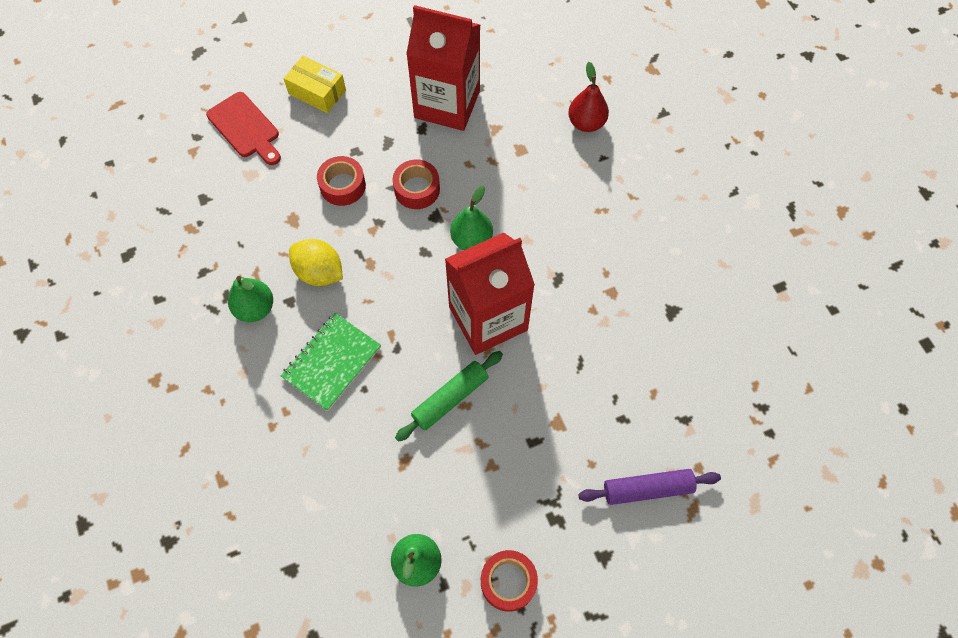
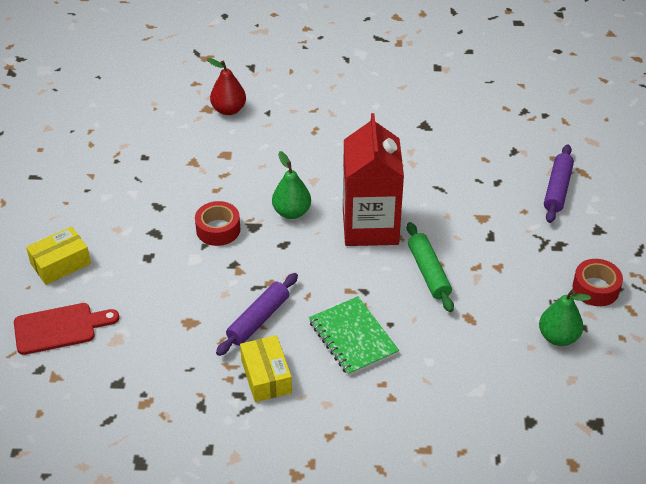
camera: 65 degrees left, 20 degrees down
green pear [228,276,273,322] -> yellow box [240,335,292,402]
yellow lemon [289,239,343,286] -> purple rolling pin [216,273,298,356]
red tape [317,156,366,206] -> none
red carton [406,5,480,131] -> none

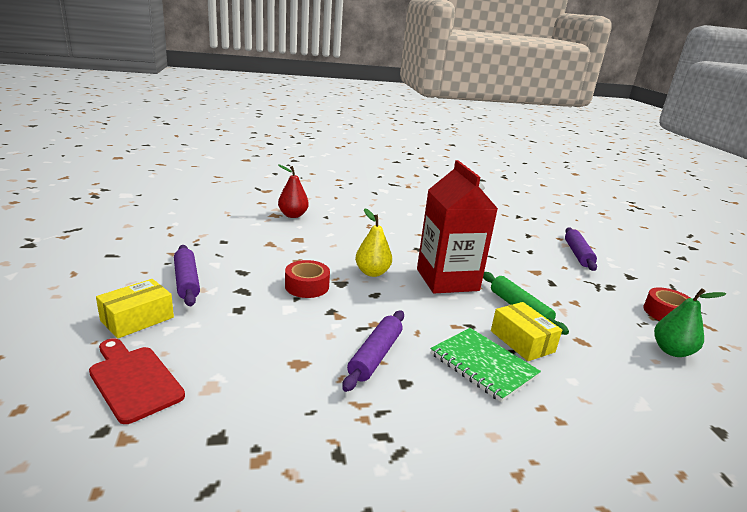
camera: 15 degrees left, 20 degrees down
red cutting board [14,303,119,355] -> red cutting board turned 105 degrees counterclockwise [89,338,185,424]
yellow box [240,335,292,402] -> yellow box moved to [491,302,562,361]
green pear [272,151,311,219] -> yellow pear [355,209,392,277]
none -> purple rolling pin [174,245,200,306]

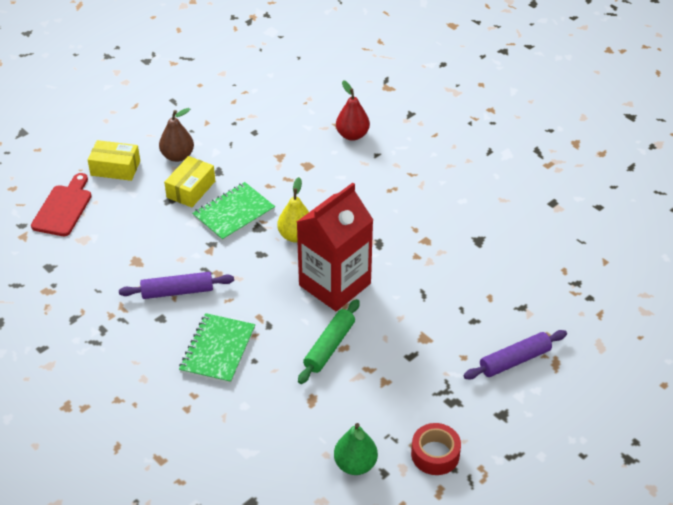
camera: 60 degrees right, 20 degrees up
purple rolling pin [174,245,200,306] -> brown pear [159,108,194,162]
red tape [285,260,330,298] -> green notebook [192,182,275,242]
yellow box [491,302,562,361] -> yellow box moved to [164,156,215,207]

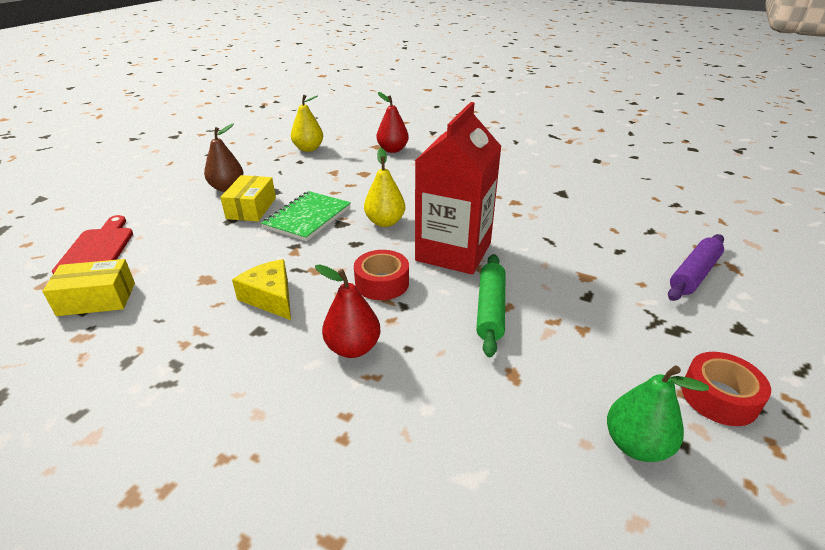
camera: 20 degrees left, 10 degrees down
yellow box [88,140,140,181] -> yellow box moved to [42,259,135,316]
purple rolling pin [119,272,234,299] -> yellow cheese [232,259,291,320]
green notebook [179,313,255,384] -> red pear [315,264,380,358]
none -> yellow pear [291,95,323,152]
none -> red tape [354,250,409,300]

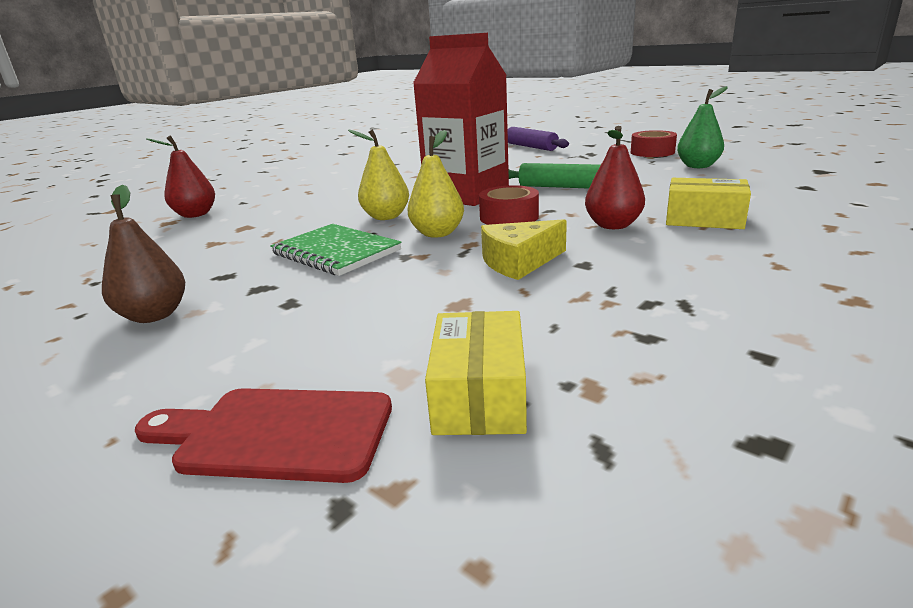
camera: 75 degrees left, 10 degrees down
yellow box [220,175,276,221] -> yellow box moved to [666,178,751,229]
yellow pear [291,95,323,152] -> yellow pear moved to [407,130,464,238]

